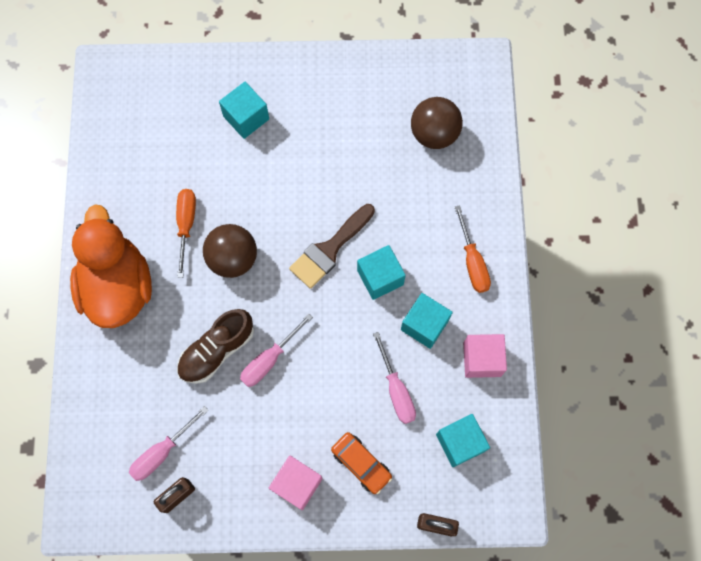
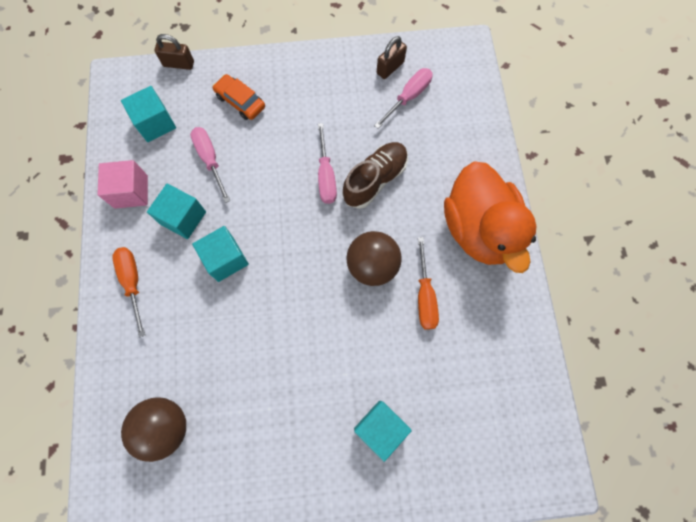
camera: 175 degrees right, 0 degrees up
pink screwdriver [240,314,313,387] -> pink screwdriver turned 135 degrees clockwise [318,123,337,204]
pink cube [269,455,323,510] -> none
brown brush [289,204,375,289] -> none

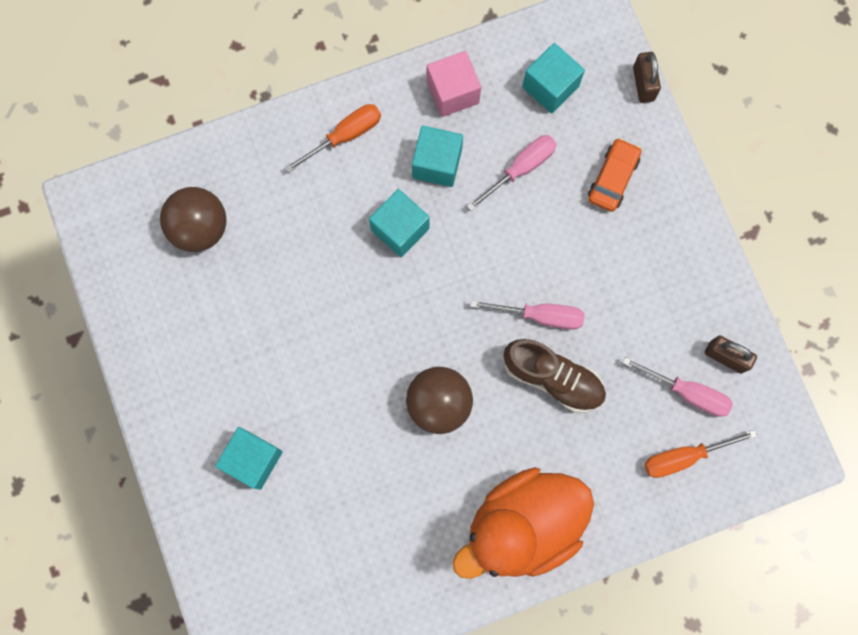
camera: 75 degrees right, 5 degrees up
pink screwdriver [318,123,337,204] -> pink screwdriver turned 150 degrees counterclockwise [470,300,584,330]
orange screwdriver [418,237,439,329] -> orange screwdriver moved to [645,430,757,478]

